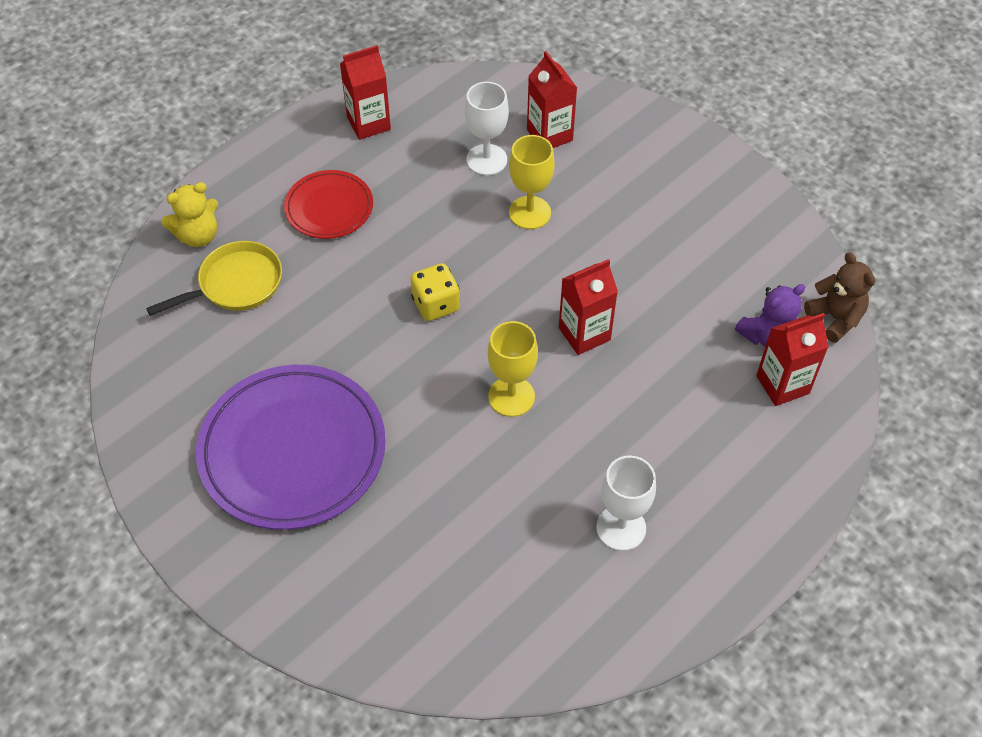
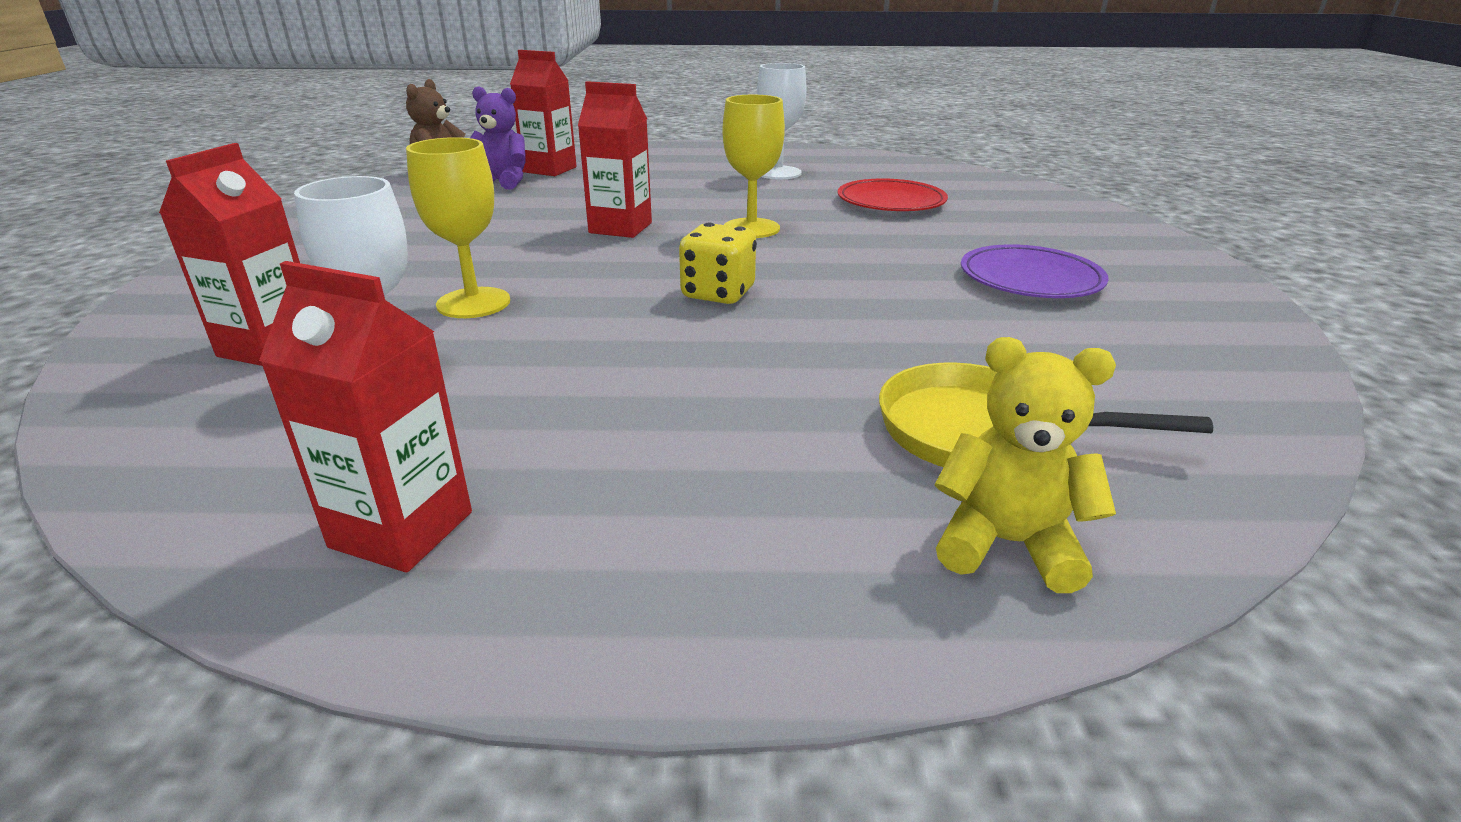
camera: 135 degrees left, 25 degrees down
purple plate [196,365,386,530] -> purple plate [961,244,1109,298], size x0.54
red plate [284,170,373,239] -> red plate moved to [837,178,948,211]

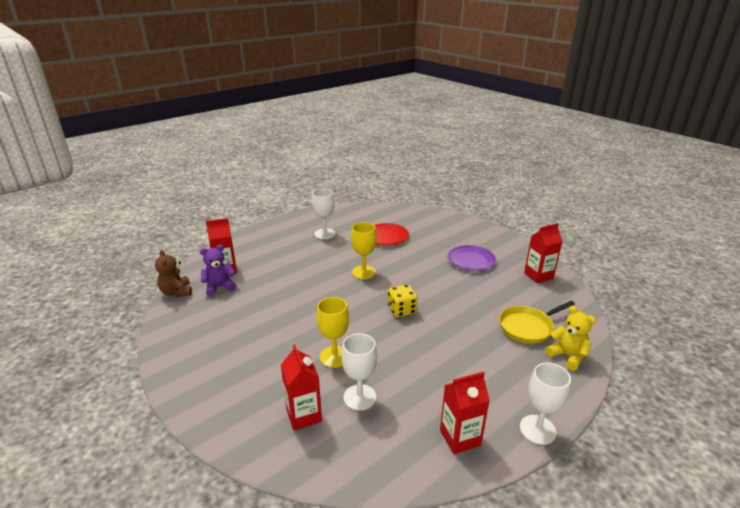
camera: 40 degrees left, 0 degrees up
red carton [578,81,652,238] -> red carton moved to [524,223,563,283]
yellow teddy bear [934,337,1116,593] -> yellow teddy bear turned 75 degrees clockwise [545,306,596,371]
none -> white goblet [520,363,571,445]

